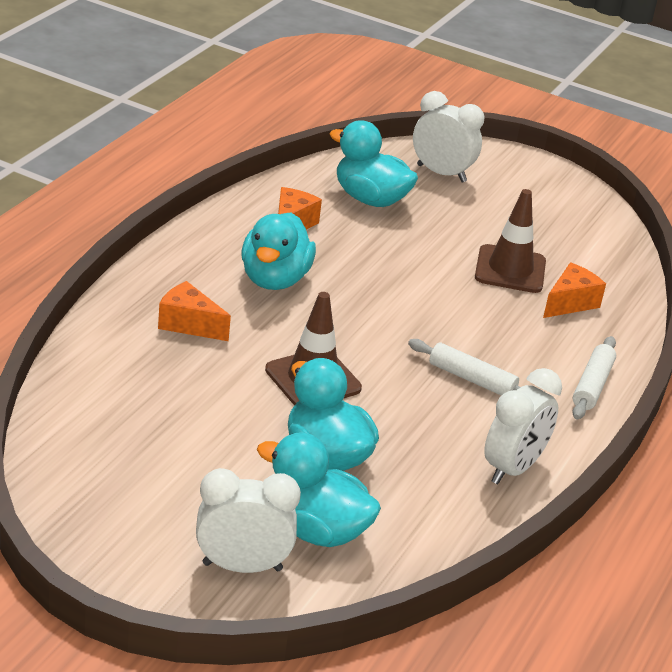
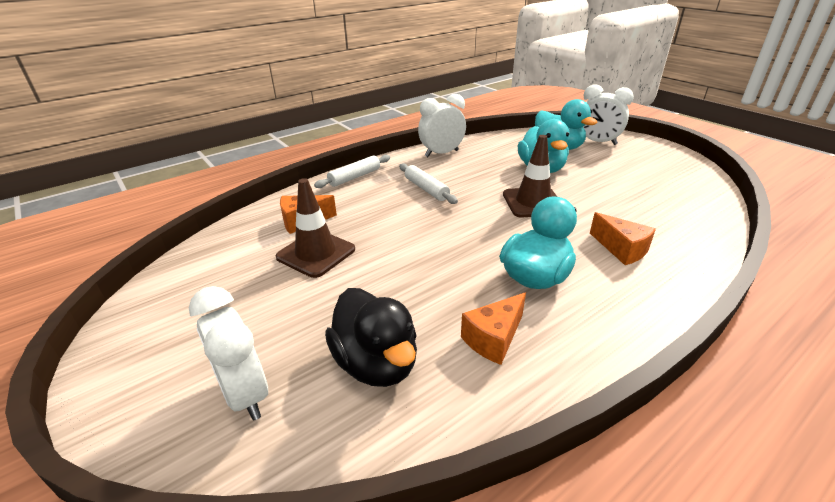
camera: 150 degrees left, 0 degrees up
turquoise duck [330,120,418,207] -> black duck [325,288,417,387]

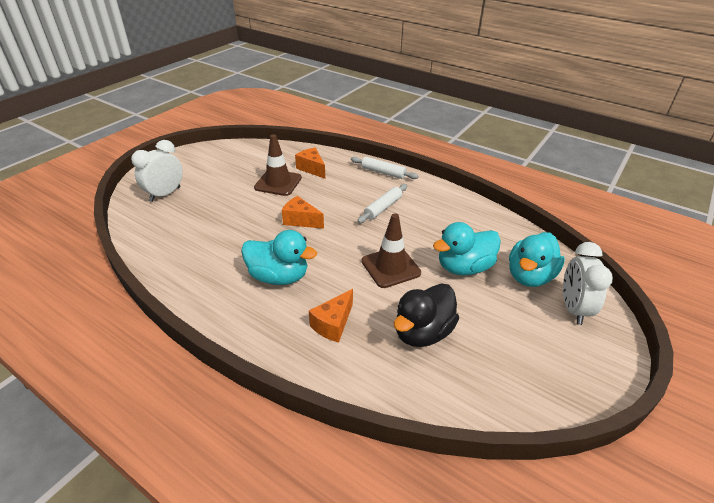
camera: 70 degrees right, 5 degrees up
black duck [325,288,417,387] -> black duck moved to [394,283,459,347]
white clock [418,94,466,157] -> none
orange cheese [461,292,526,365] -> orange cheese moved to [282,196,324,229]

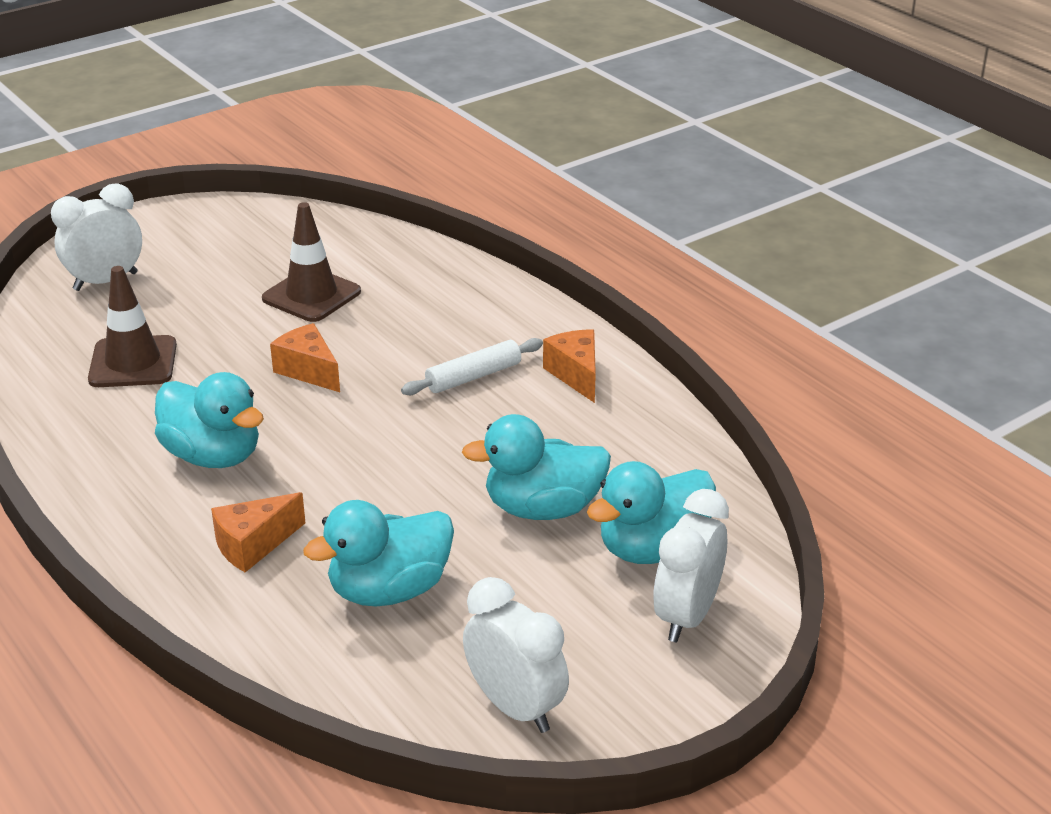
camera: 20 degrees right, 5 degrees down
orange cheese [295,148,325,179] -> orange cheese moved to [543,329,596,403]
white rolling pin [351,157,419,179] -> none
brown traffic cone [362,213,421,288] -> brown traffic cone moved to [88,266,177,387]
black duck [394,283,459,347] -> turquoise duck [303,500,454,607]
none -> white clock [463,577,569,733]

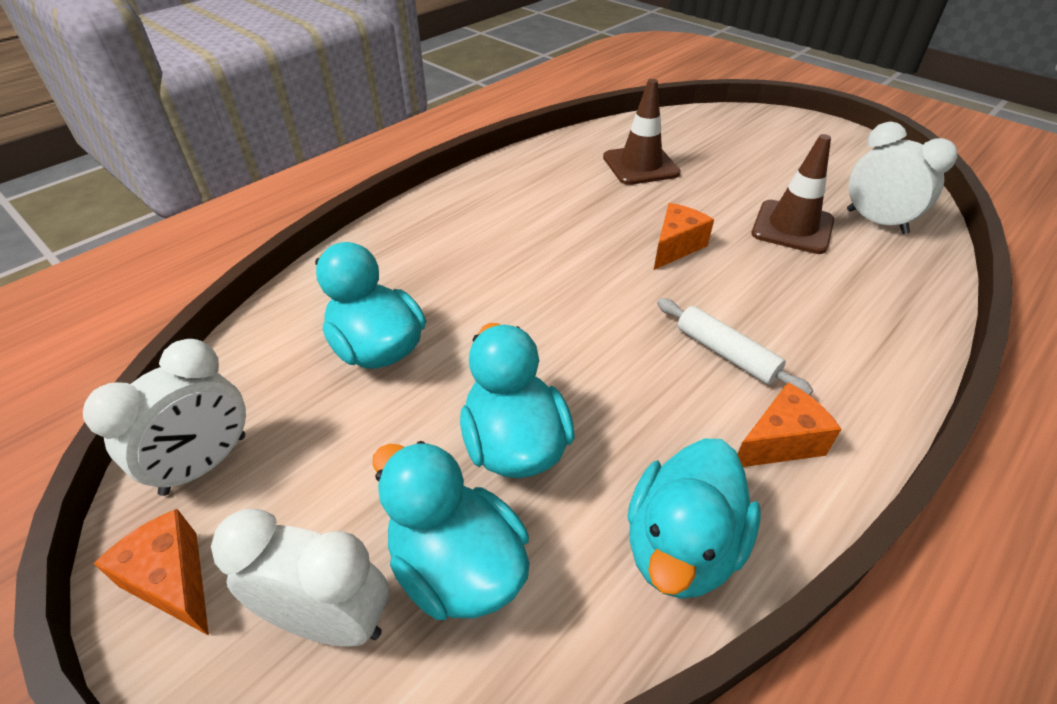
camera: 80 degrees right, 10 degrees up
white clock [51,183,142,291] -> white clock moved to [847,122,958,234]
turquoise duck [155,372,264,468] -> turquoise duck moved to [627,439,761,599]
orange cheese [211,492,306,572] -> orange cheese moved to [93,509,209,636]

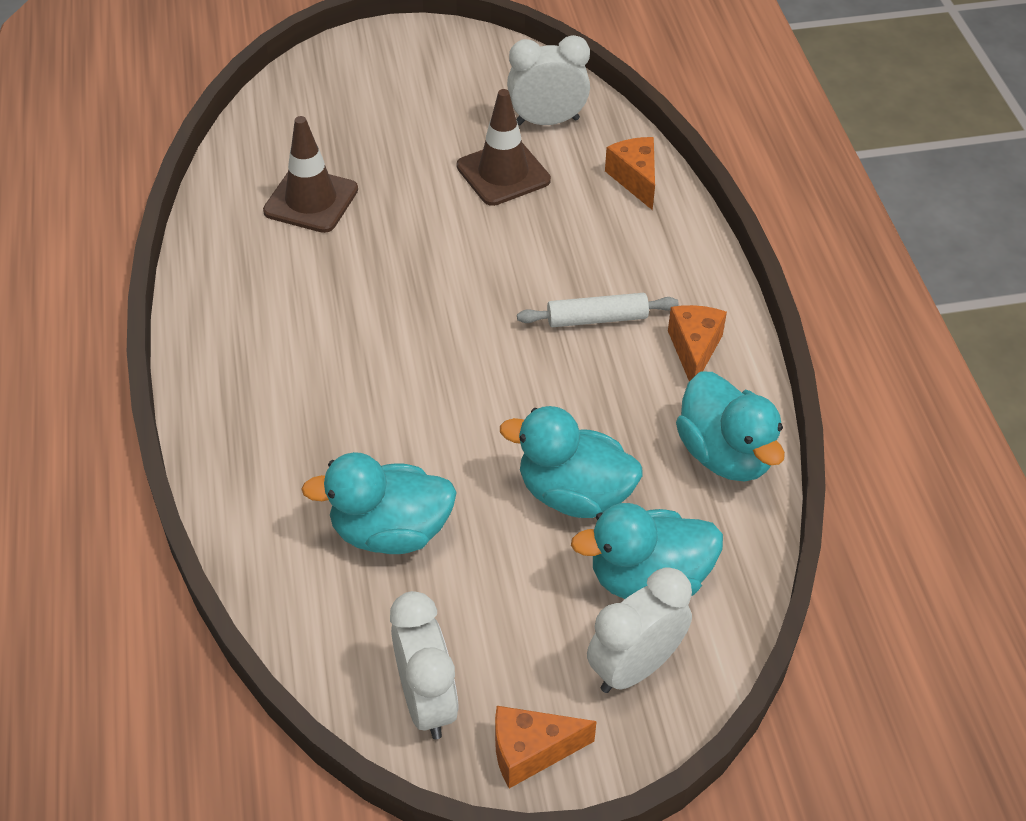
camera: 55 degrees left, 5 degrees up
orange cheese [654,203,714,270] -> orange cheese moved to [605,137,655,210]

